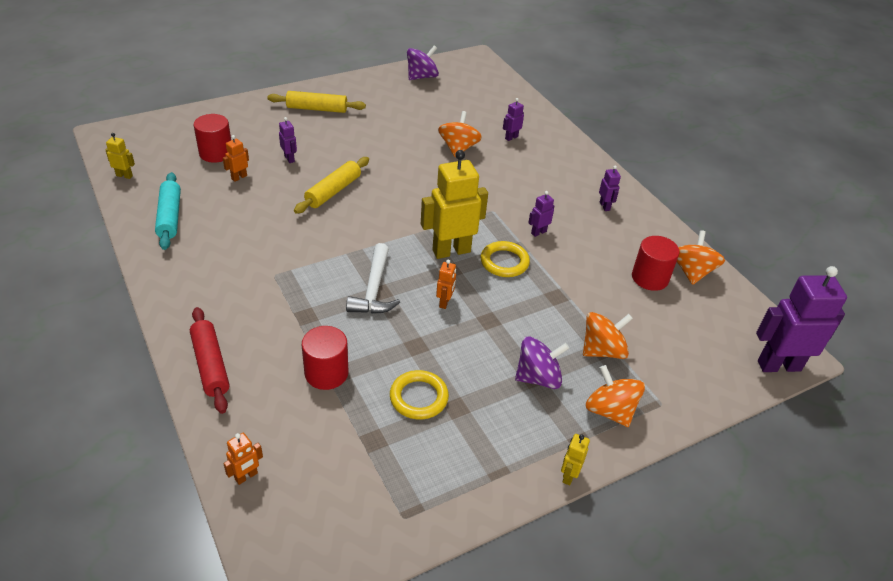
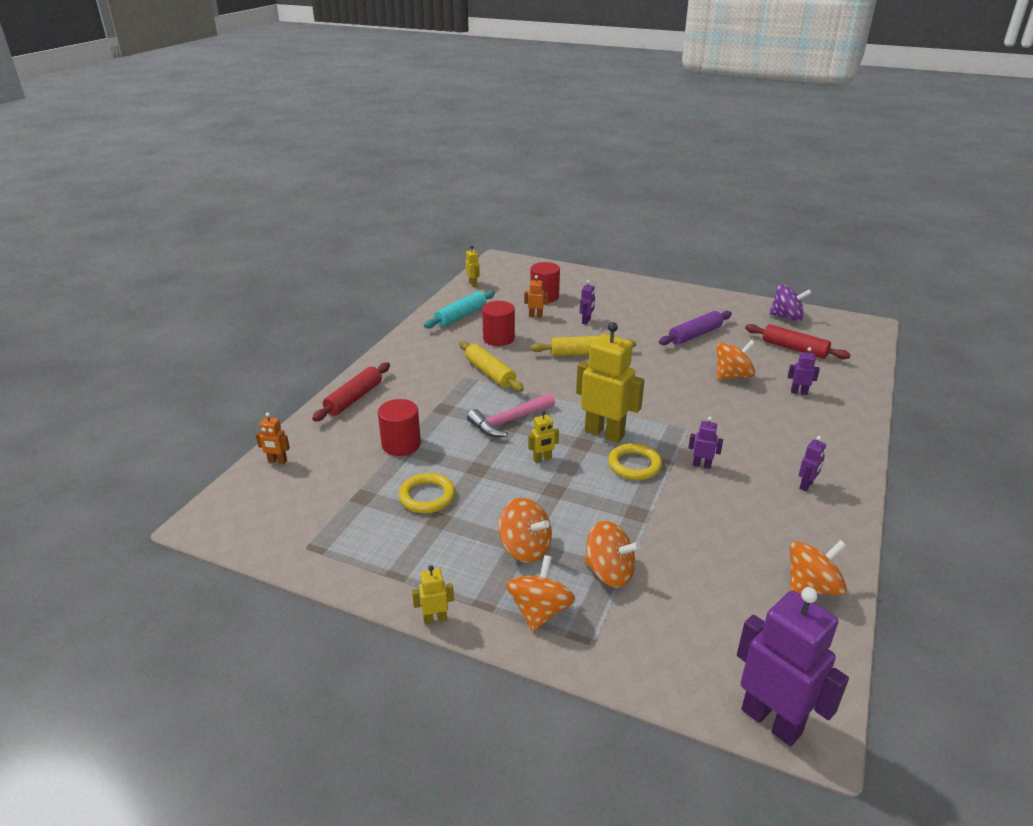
camera: 55 degrees right, 10 degrees down
yellow rolling pin [267,91,366,113] -> yellow rolling pin moved to [459,341,524,392]
white hammer [346,243,400,314] -> pink hammer [467,393,555,437]
orange robot [436,259,456,309] -> yellow robot [528,410,559,463]
purple spinning top [515,337,569,389] -> orange spinning top [498,498,552,563]
red cylinder [632,236,679,291] -> red cylinder moved to [482,301,515,346]
none -> purple rolling pin [659,311,732,345]
none -> red rolling pin [745,324,851,359]

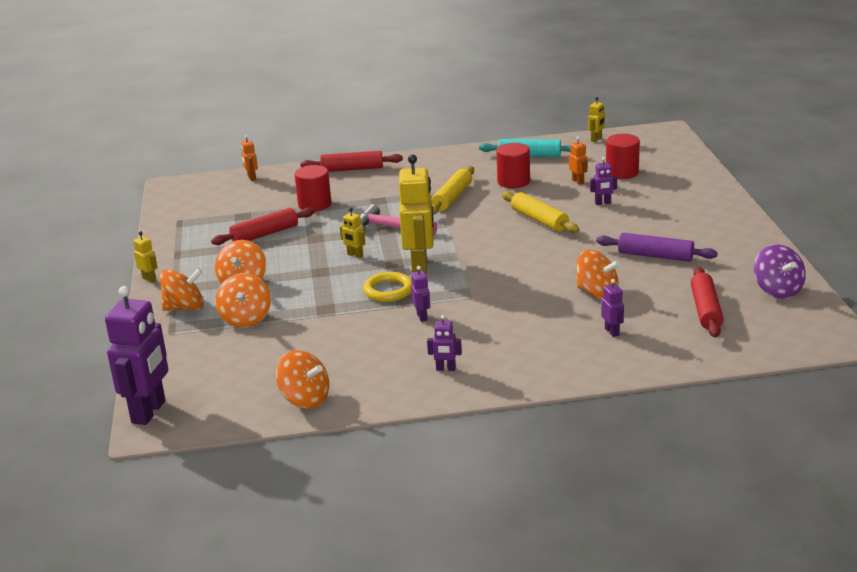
camera: 60 degrees right, 5 degrees down
yellow ring [399,473,455,513] -> red rolling pin [211,207,315,245]

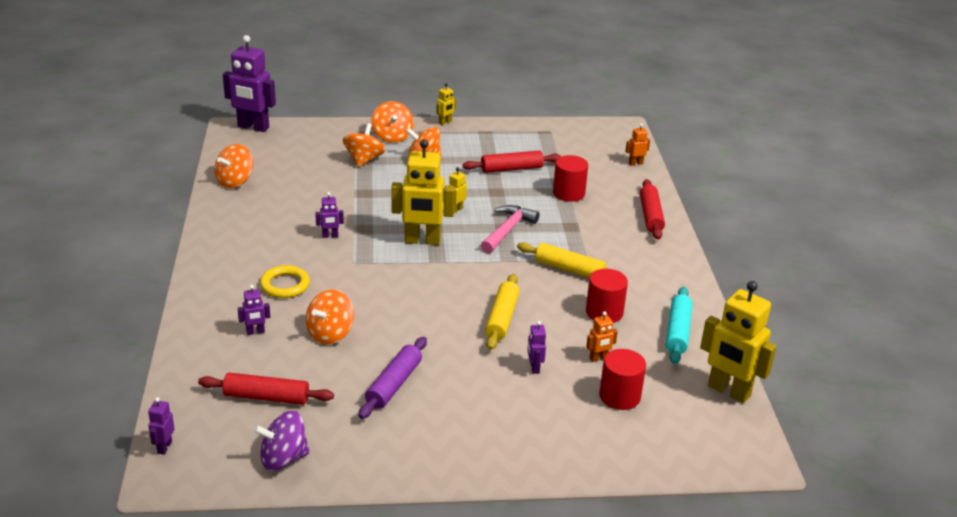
camera: 90 degrees right, 5 degrees up
red rolling pin [211,207,315,245] -> red rolling pin turned 75 degrees counterclockwise [463,150,561,173]
orange spinning top [215,273,271,328] -> orange spinning top turned 105 degrees clockwise [343,123,386,167]
yellow ring [363,272,412,302] -> yellow ring moved to [260,265,310,298]
purple robot [427,315,462,371] -> purple robot moved to [148,397,175,455]
yellow rolling pin [502,191,580,233] -> yellow rolling pin turned 45 degrees counterclockwise [485,274,519,350]
yellow robot [588,97,605,142] -> yellow robot [700,281,777,403], size x2.24

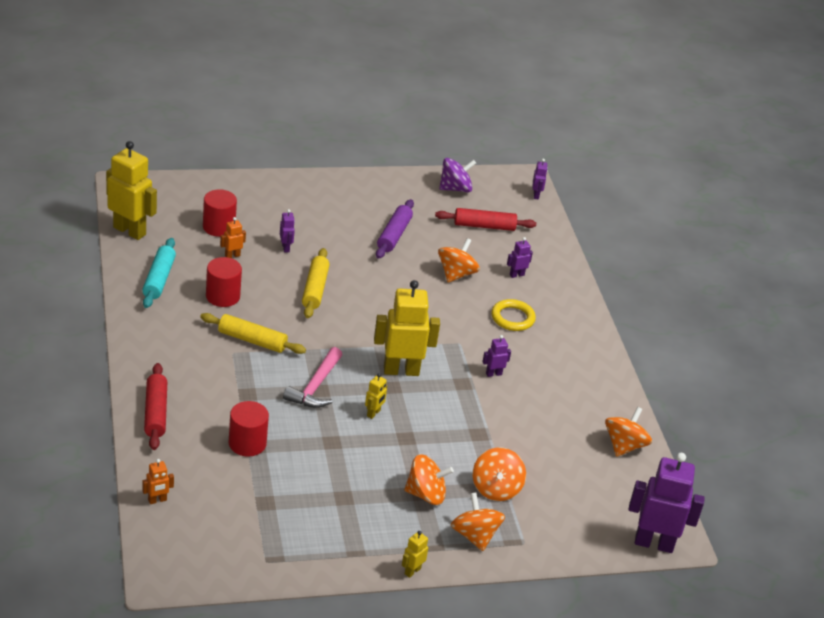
camera: 170 degrees right, 5 degrees up
red rolling pin [463,150,561,173] -> none

